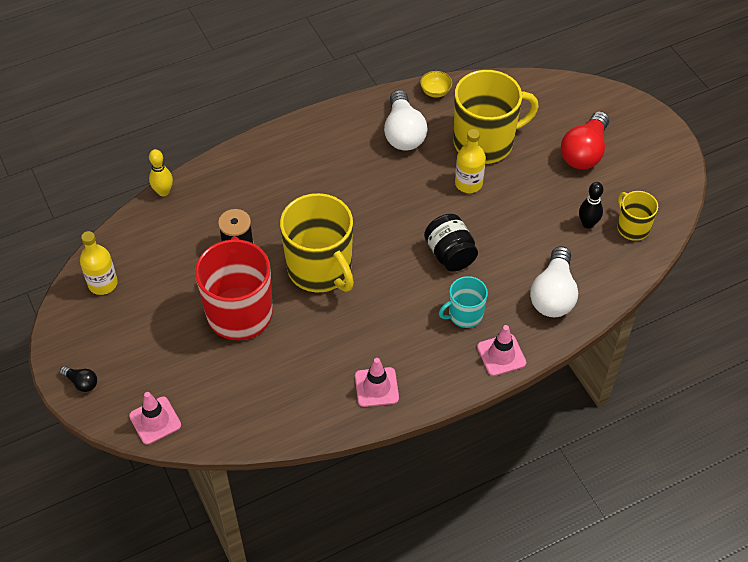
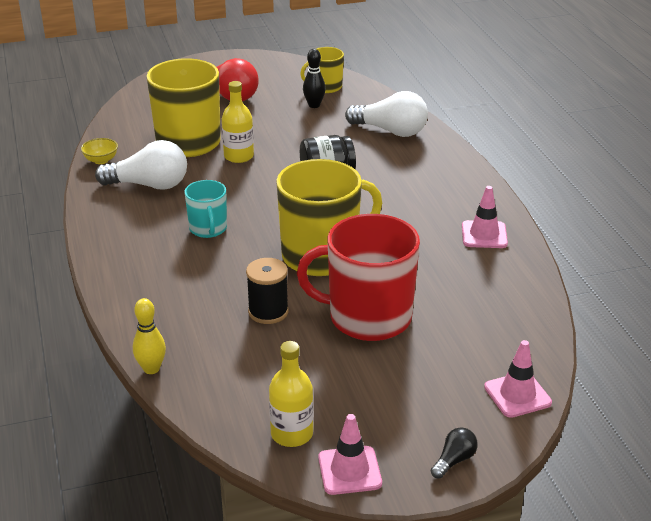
camera: 80 degrees left, 20 degrees down
turquoise mug [439,276,488,328] -> turquoise mug moved to [185,180,227,238]
pink traffic cone [477,325,526,376] -> pink traffic cone moved to [318,414,382,495]

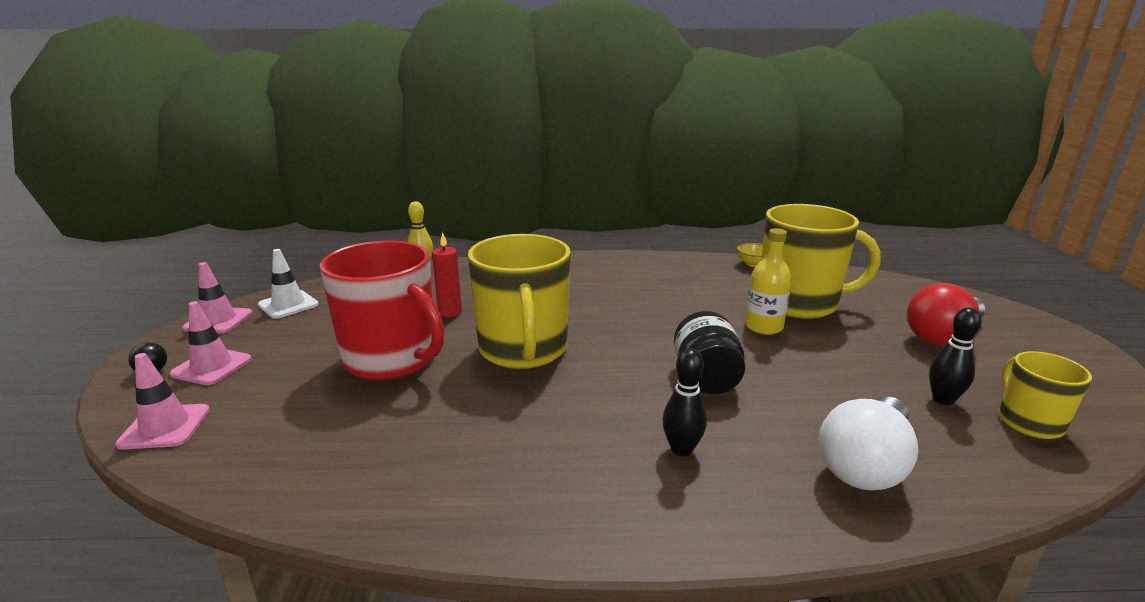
camera: 105 degrees right, 10 degrees down
white light bulb [95,140,187,190] -> none
turquoise mug [185,180,227,238] -> none
black spool [246,258,289,324] -> red candle [432,232,462,317]
yellow bottle [269,341,313,447] -> white traffic cone [258,249,319,319]
red mug [297,214,420,341] -> red mug turned 105 degrees clockwise [320,240,444,380]
pink traffic cone [462,186,508,248] -> pink traffic cone moved to [170,301,252,385]
none -> black bowling pin [662,348,707,457]

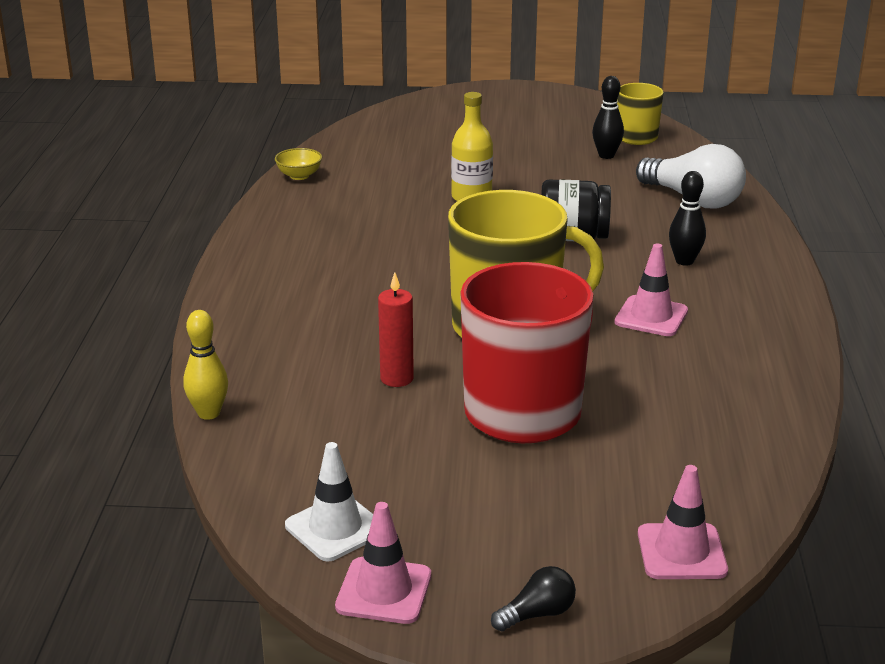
camera: 85 degrees left, 5 degrees up
pink traffic cone [170,301,252,385] -> pink traffic cone moved to [614,244,688,336]
yellow mug [761,204,881,319] -> none
red light bulb [907,283,985,346] -> none

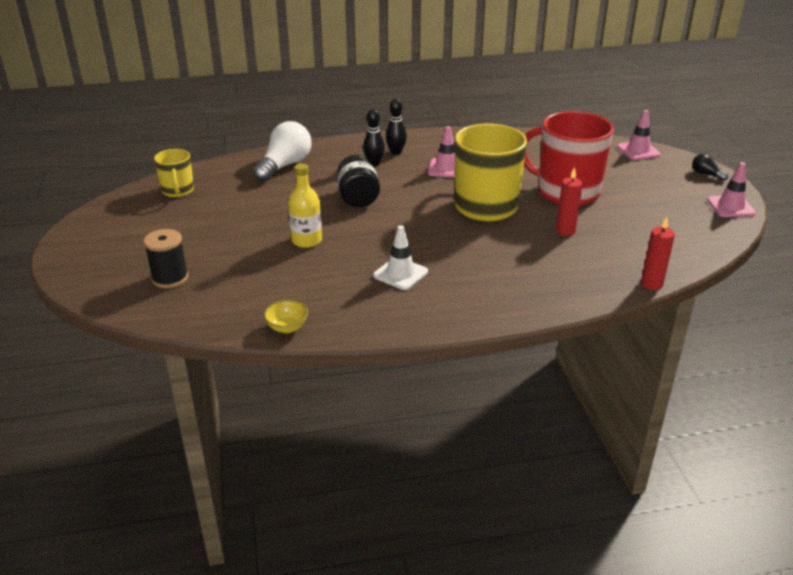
camera: 105 degrees left, 5 degrees up
yellow bowling pin [183,310,228,420] -> red candle [641,217,675,290]
white traffic cone [285,442,373,561] -> white traffic cone moved to [373,225,428,290]
black bowling pin [592,76,624,159] -> black bowling pin moved to [386,99,407,155]
none -> black spool [144,229,188,288]

